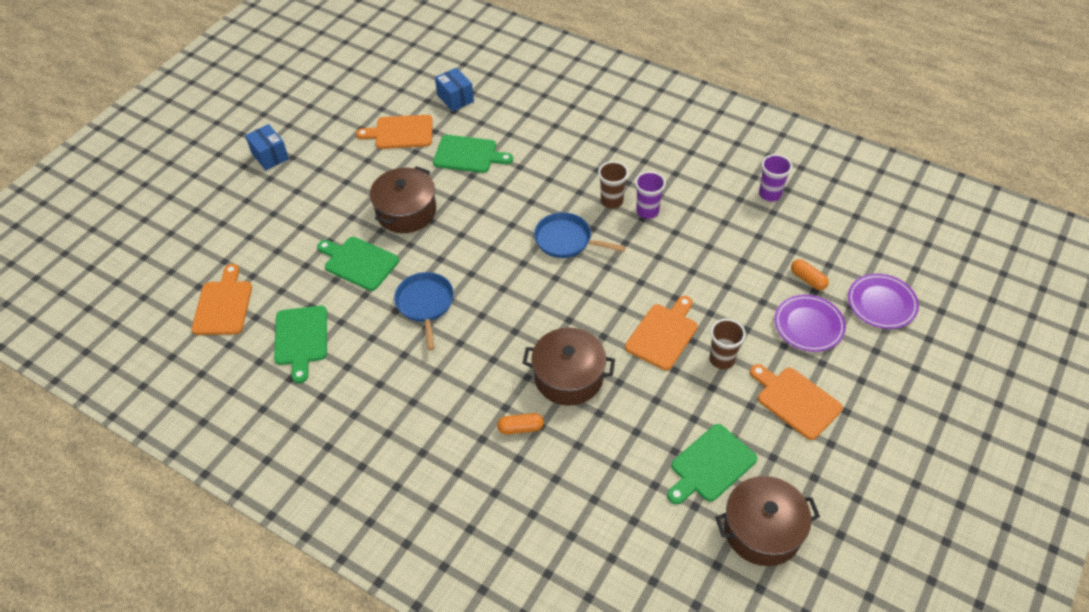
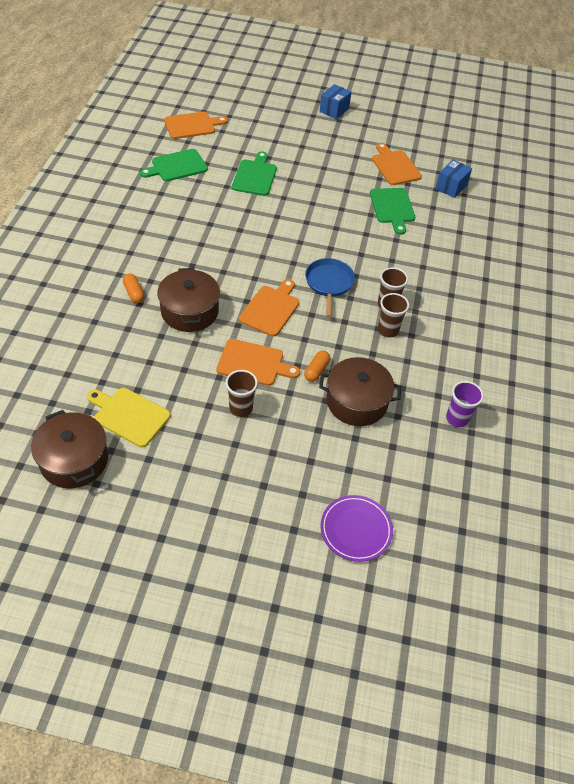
camera: 65 degrees right, 0 degrees up
brown pot [370,166,436,233] -> brown pot moved to [319,357,401,426]
blue pan [394,272,454,350] -> none
purple cup [635,171,666,219] -> brown cup [378,293,409,338]
green cutting board [667,424,757,504] -> yellow cutting board [87,388,171,447]
orange cutting board [750,364,843,440] -> orange cutting board moved to [239,279,299,336]
purple plate [774,294,846,352] -> none
orange capsule [791,259,829,290] -> orange capsule moved to [304,351,330,382]

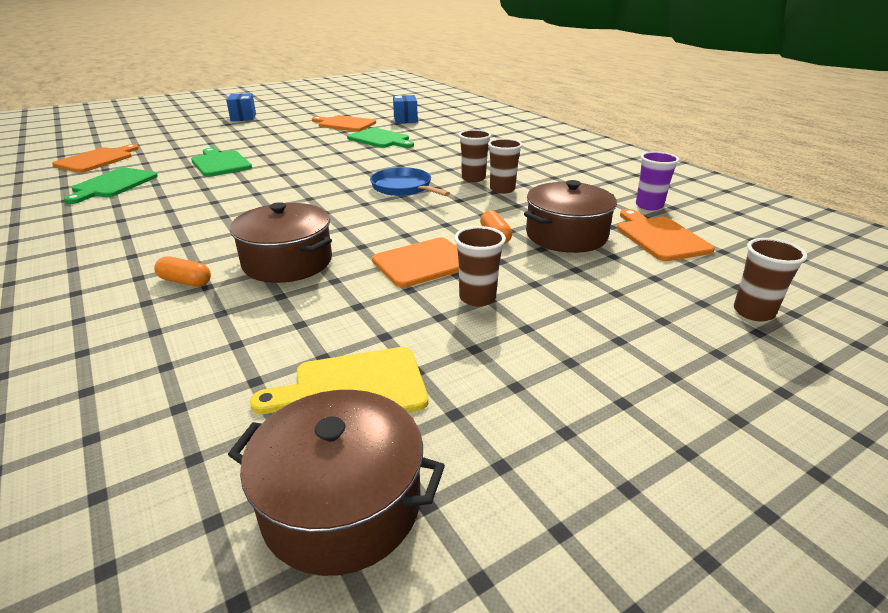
camera: 40 degrees left, 20 degrees down
orange cutting board [239,279,299,336] -> orange cutting board moved to [617,209,715,261]
purple plate [321,495,393,562] -> brown cup [734,238,807,322]

